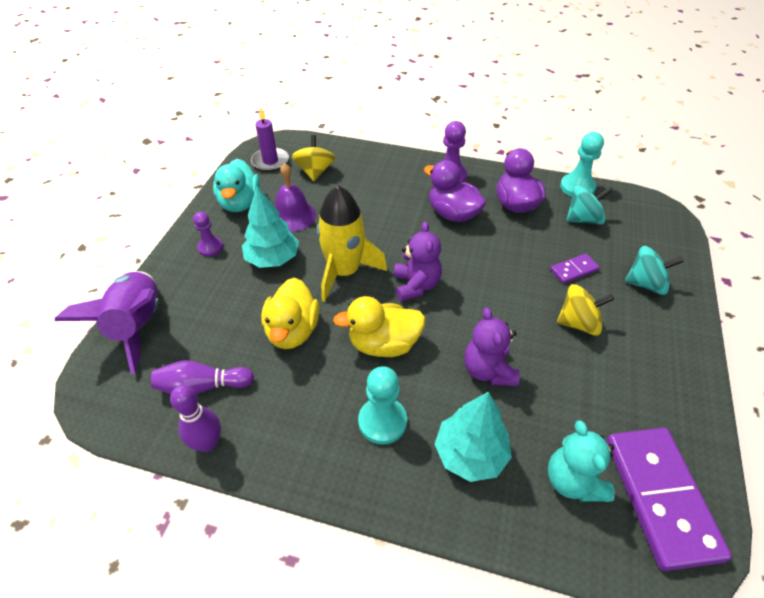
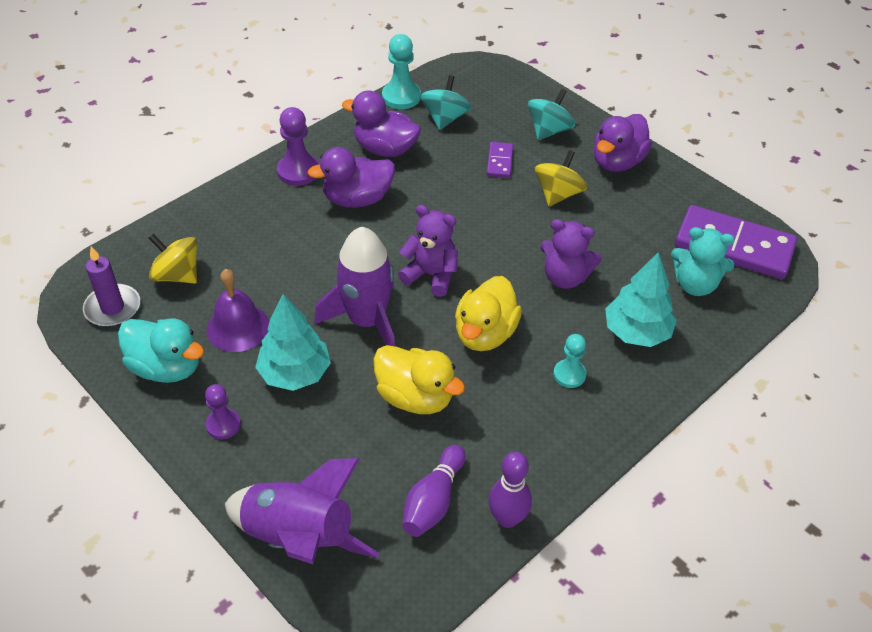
camera: 60 degrees left, 0 degrees up
yellow rocket [316,185,387,302] -> purple rocket [314,227,395,346]
turquoise pawn [358,366,407,445] -> turquoise pawn [553,334,586,388], size x0.65
none -> purple duck [594,114,652,172]

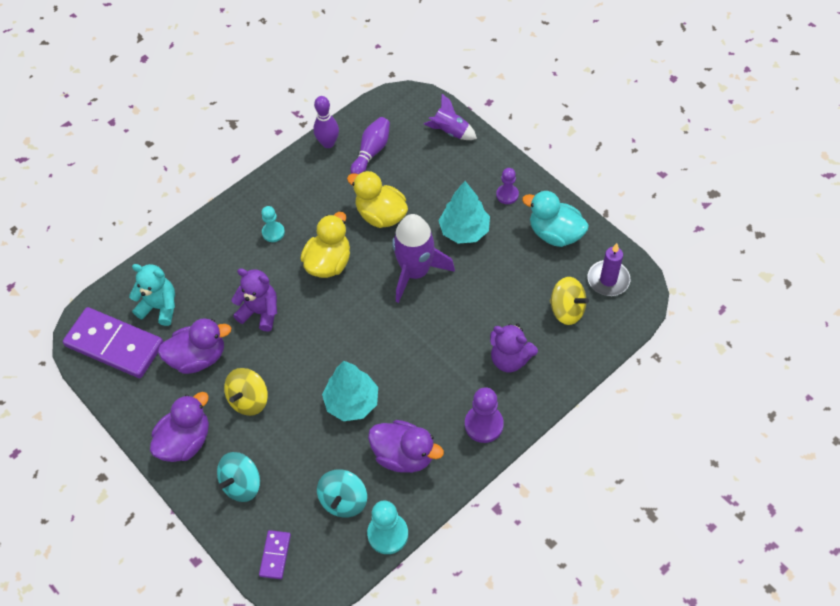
camera: 175 degrees left, 10 degrees up
purple bell [206,269,269,352] -> none
purple rocket [225,458,380,564] -> purple rocket [424,94,477,140], size x0.58
purple duck [307,147,395,208] -> purple duck moved to [158,318,231,374]
purple teddy bear [398,205,458,297] -> purple teddy bear moved to [490,324,538,372]
purple domino [487,142,513,178] -> purple domino moved to [259,530,291,579]
turquoise tree [605,252,677,347] -> turquoise tree moved to [322,361,378,421]

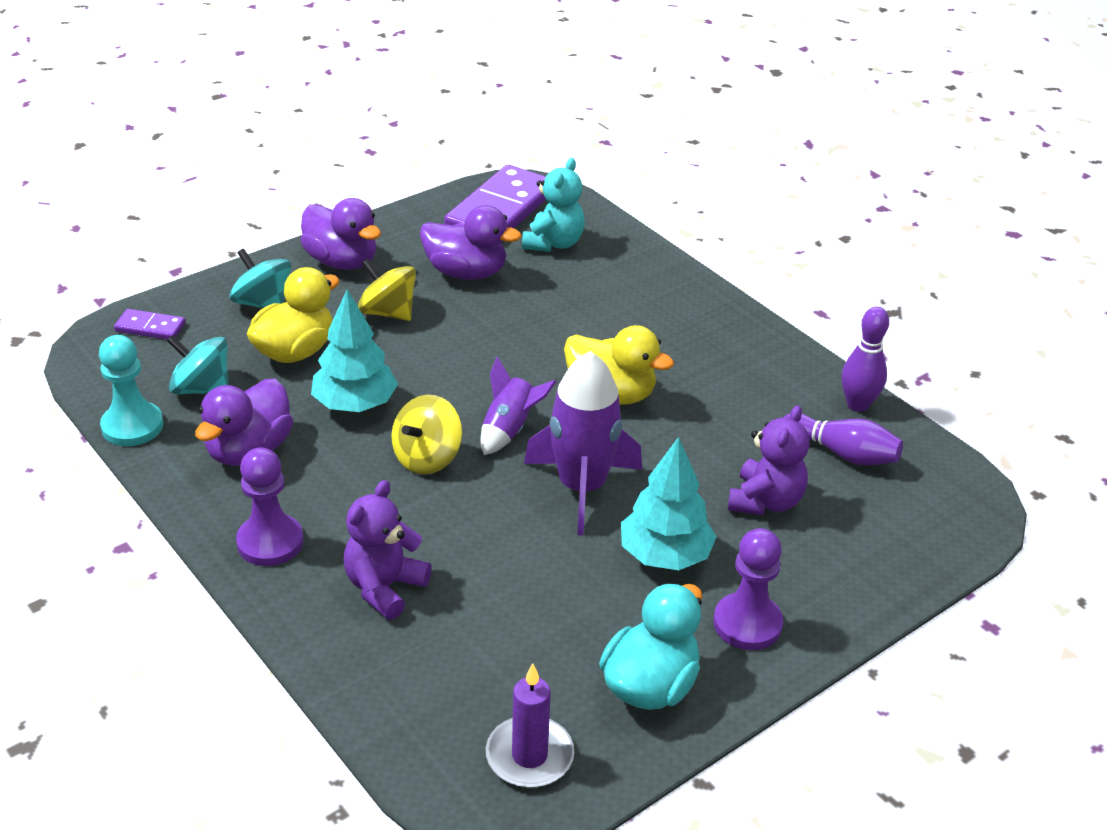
camera: 90 degrees right, 20 degrees down
purple duck [158,318,231,374] -> purple duck turned 60 degrees counterclockwise [420,205,521,280]
purple teddy bear [231,268,277,331] -> purple teddy bear moved to [728,405,810,515]
turquoise pawn [261,206,285,242] -> none
yellow duck [347,171,408,228] -> yellow duck moved to [247,267,340,363]
purple rocket [424,94,477,140] -> purple rocket moved to [481,357,556,455]
purple pawn [496,168,519,204] -> purple pawn [713,528,783,650], size x1.54
yellow spinning top [550,277,589,325] -> yellow spinning top moved to [392,395,462,475]

